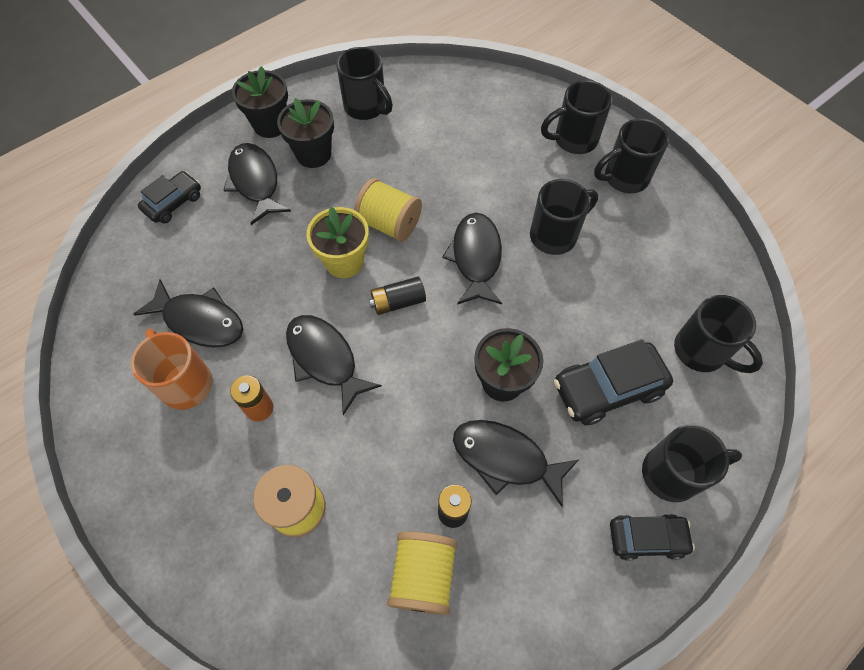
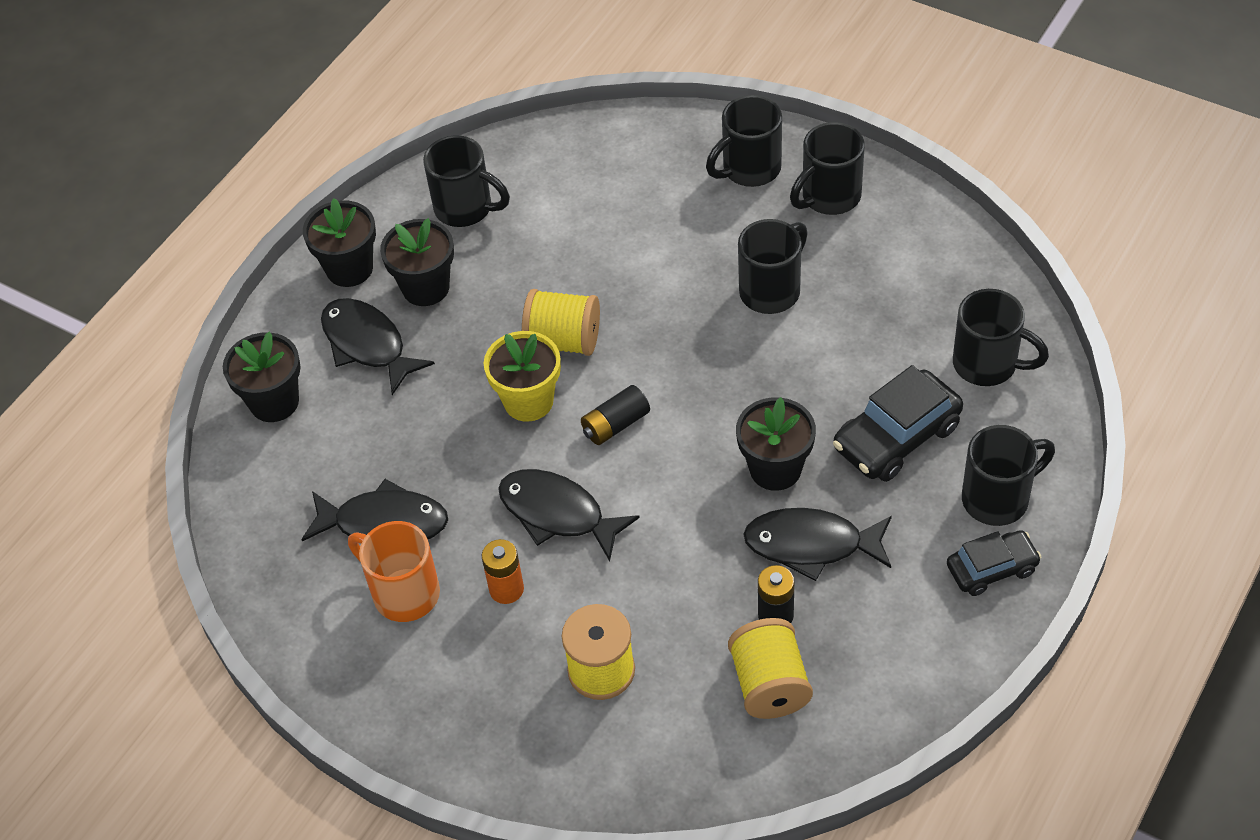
camera: 15 degrees left, 10 degrees down
black car [138,171,201,224] -> black flower pot [223,331,300,422]
black fish [442,213,502,305] -> none

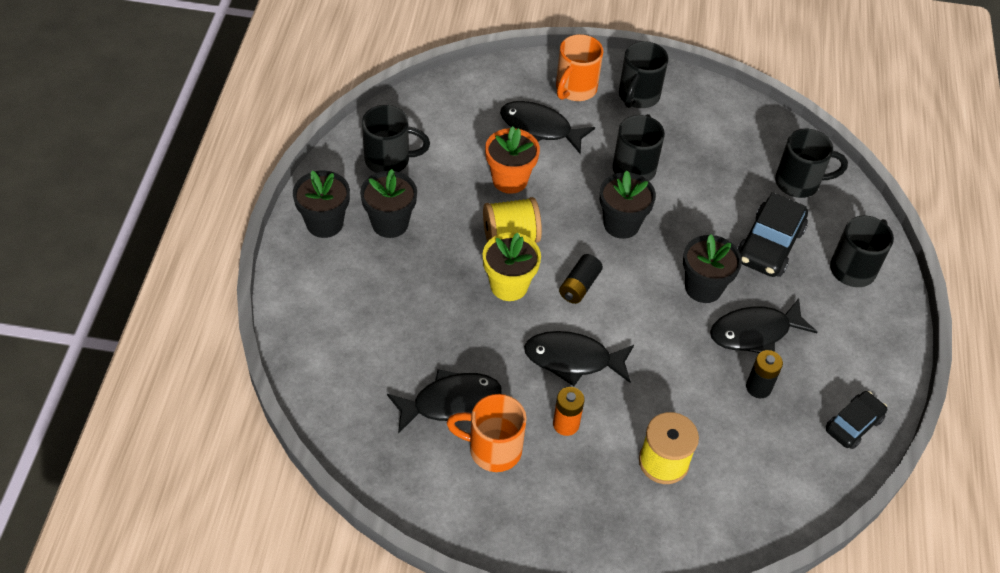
camera: 30 degrees left, 0 degrees up
black flower pot [223,331,300,422] -> black flower pot moved to [600,170,656,239]
black fish [321,298,435,395] -> black fish moved to [500,101,595,154]
black mug [706,95,782,187] -> orange mug [556,34,603,101]
yellow spool [728,618,813,719] -> none
black car [947,530,1041,596] -> black car moved to [826,391,887,449]
none -> orange flower pot [485,126,540,194]

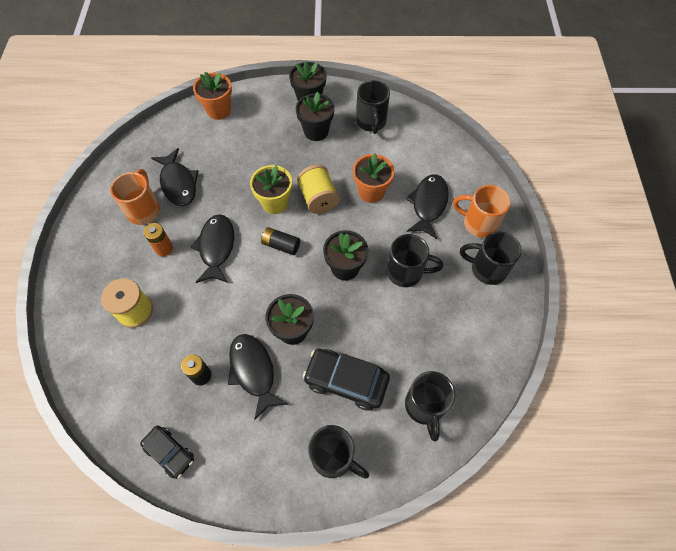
camera: 85 degrees right, 10 degrees up
none -> orange flower pot [193,72,232,120]

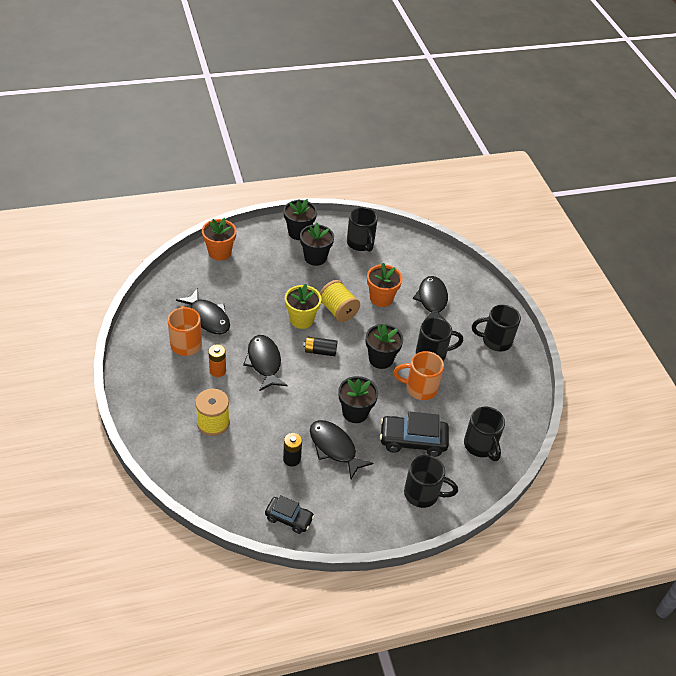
camera: 20 degrees left, 15 degrees down
orange mug [453,185,511,238] -> orange mug moved to [394,351,444,400]

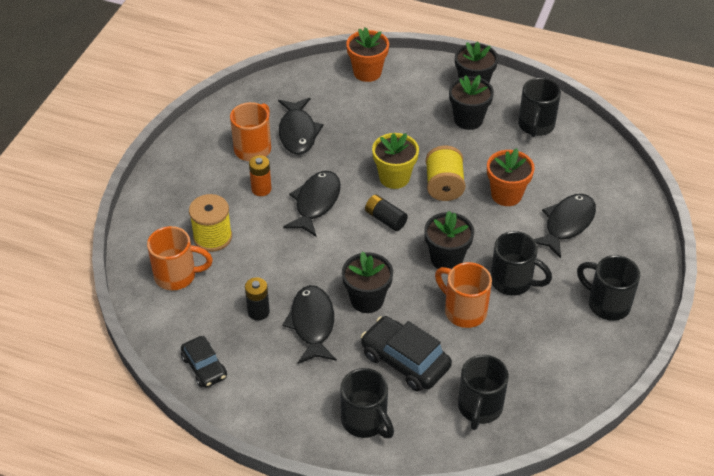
camera: 40 degrees right, 0 degrees up
none -> orange mug [147,226,213,290]

